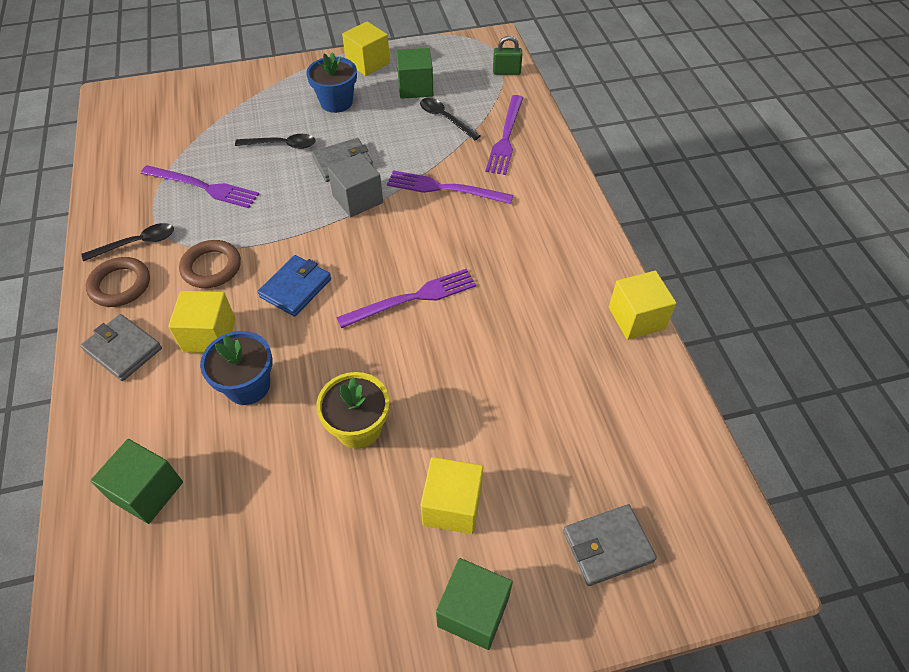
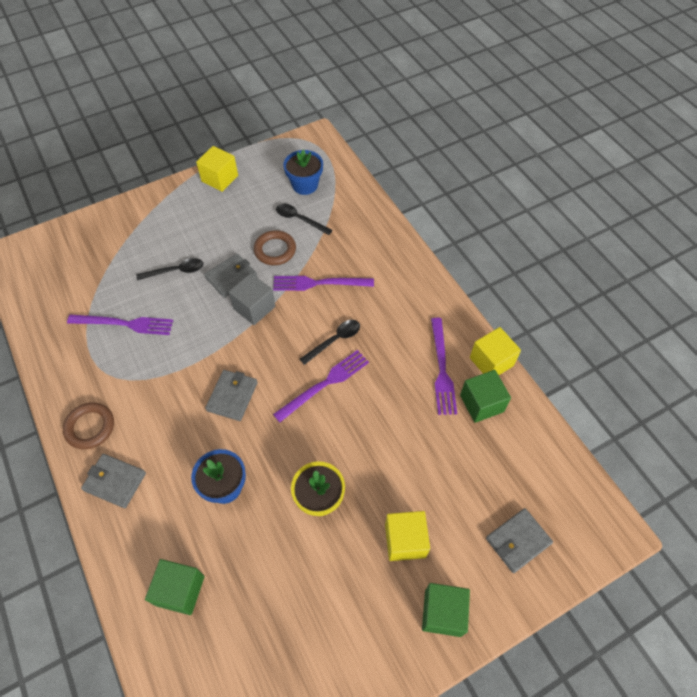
camera: 15 degrees left, 5 degrees up
black spoon [82,223,174,261] -> black spoon moved to [300,320,360,365]
yellow cube [168,291,235,353] -> none
brown ring [179,240,241,288] -> brown ring moved to [254,230,296,265]
blue wallet [258,255,331,317] -> grey wallet [205,370,258,421]
blue flower pot [306,52,357,113] -> blue flower pot moved to [283,150,323,195]
green cube [396,48,433,99] -> green cube moved to [460,370,511,423]
purple fork [486,95,523,175] -> purple fork moved to [431,318,457,415]
green padlock [493,36,522,75] -> none

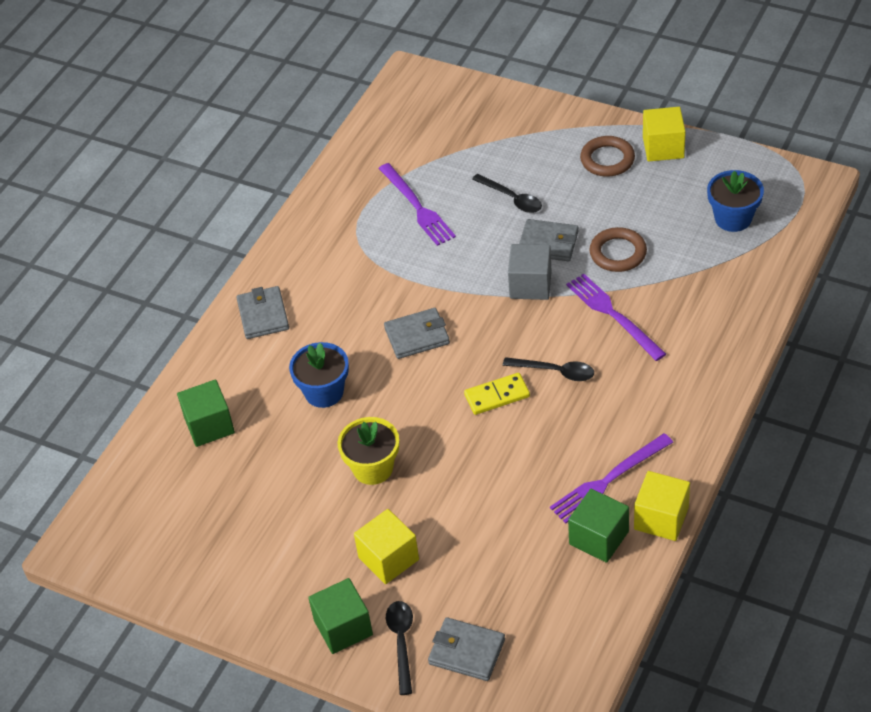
camera: 60 degrees right, 10 degrees down
brown ring [63,402,114,449] -> brown ring moved to [580,136,635,177]
purple fork [273,350,369,422] -> yellow domino [464,373,530,415]
black spoon [276,204,333,235] -> black spoon moved to [386,601,413,695]

